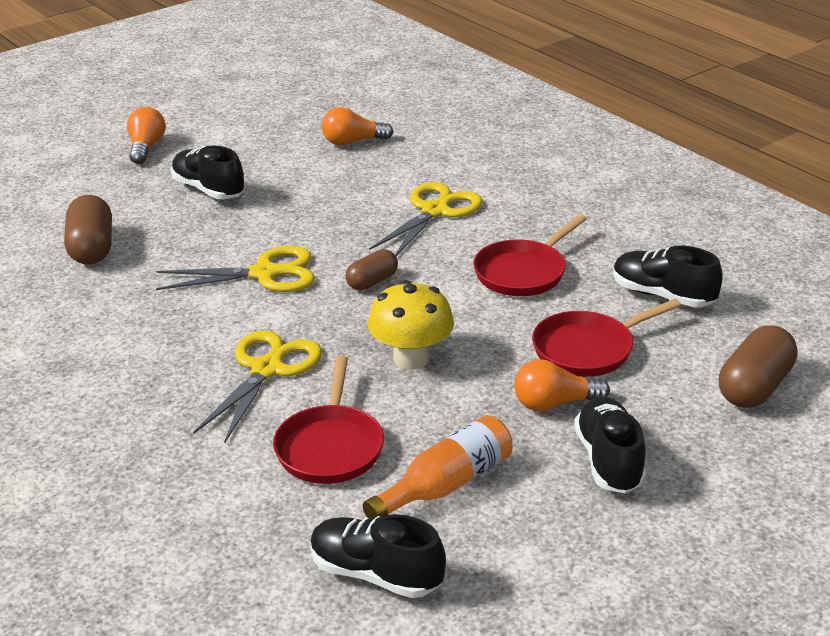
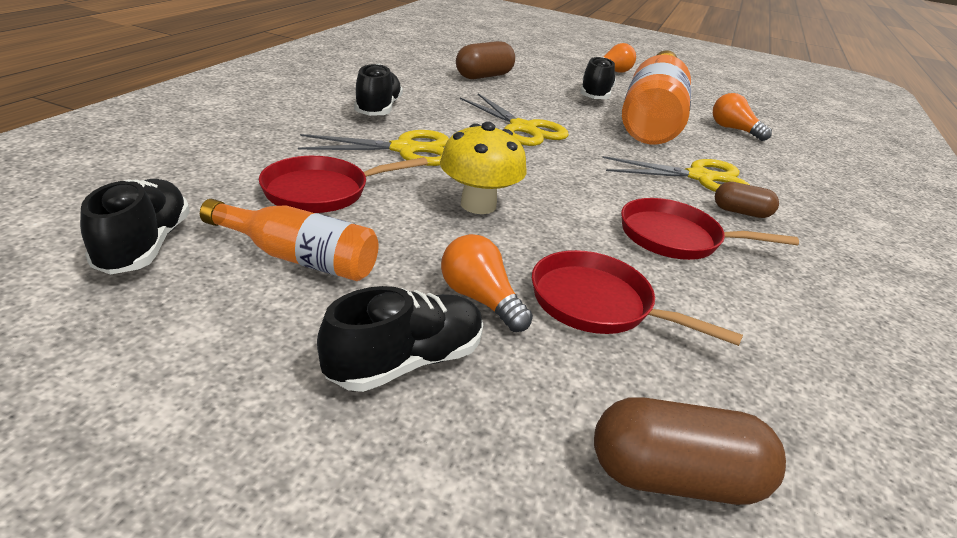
camera: 55 degrees right, 0 degrees up
brown capsule [345,249,398,290] -> brown capsule moved to [715,182,779,218]
black shoe [613,246,723,308] -> black shoe moved to [354,64,403,116]
none -> orange bottle [622,50,691,144]

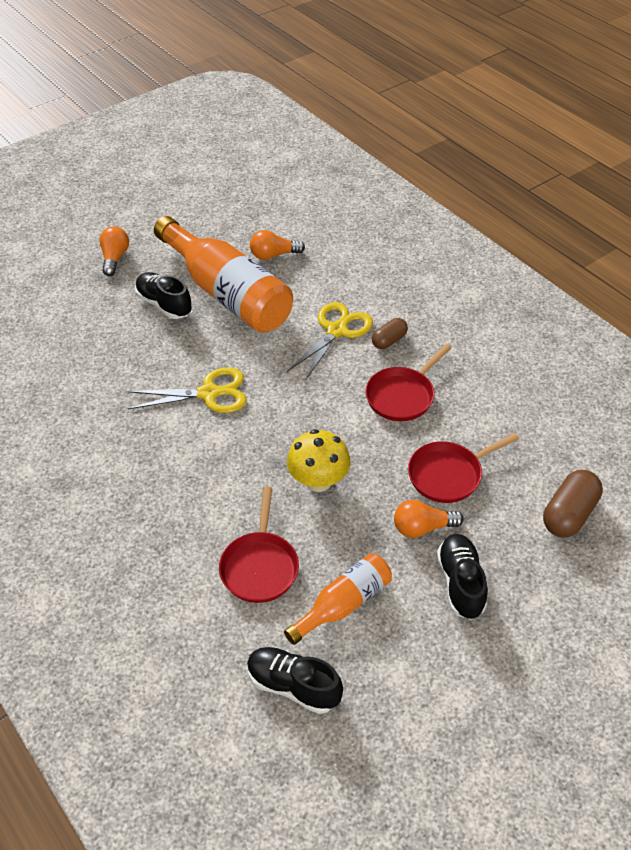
camera: 55 degrees left, 15 degrees up
yellow scissors [298,130,449,166] -> none
black shoe [354,64,403,116] -> none
brown capsule [456,41,515,79] -> none

